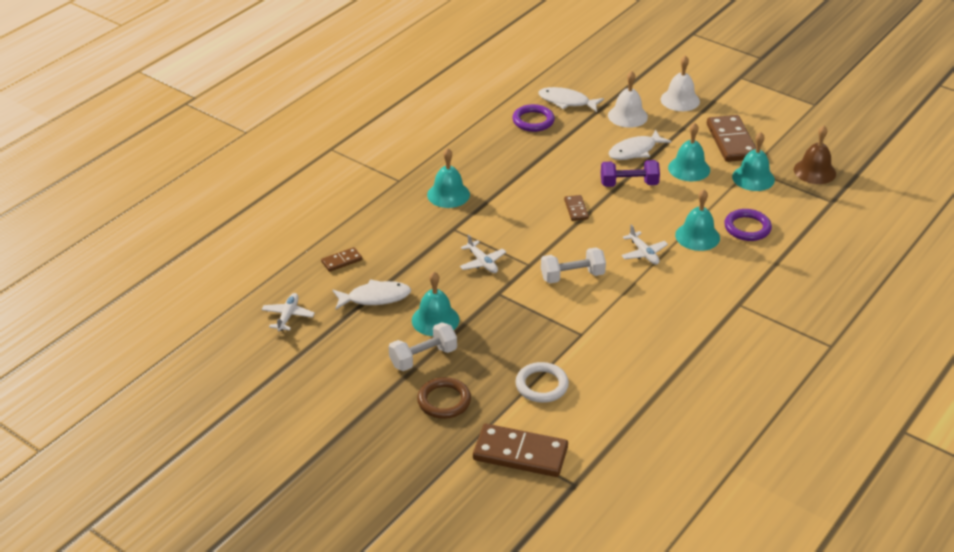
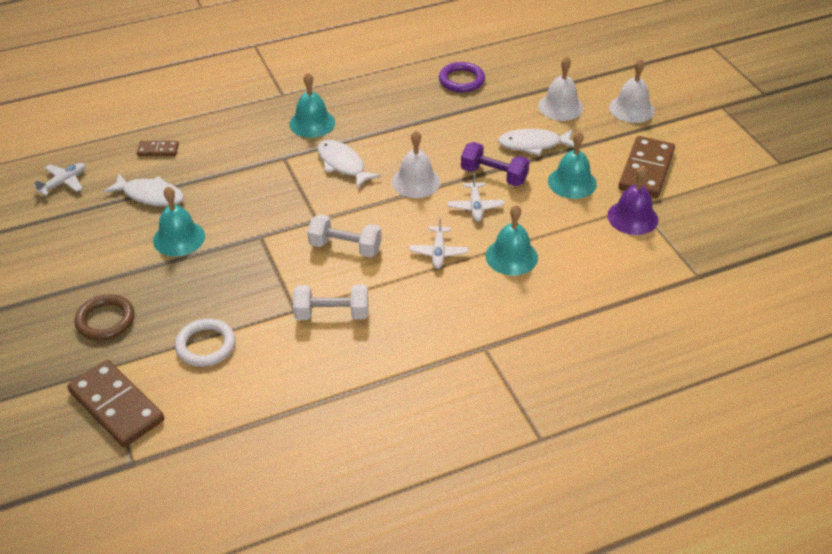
camera: 30 degrees right, 5 degrees up
white dumbbell [389,322,457,371] -> white dumbbell moved to [293,285,368,320]
white plane [460,234,506,273] -> white plane moved to [448,173,504,222]
white fish [538,87,604,112] -> white fish moved to [317,140,381,189]
brown domino [564,195,589,221] -> white bell [392,130,440,198]
purple ring [724,209,772,241] -> none
turquoise bell [732,132,775,191] -> purple bell [607,166,658,235]
brown bell [794,126,836,184] -> none

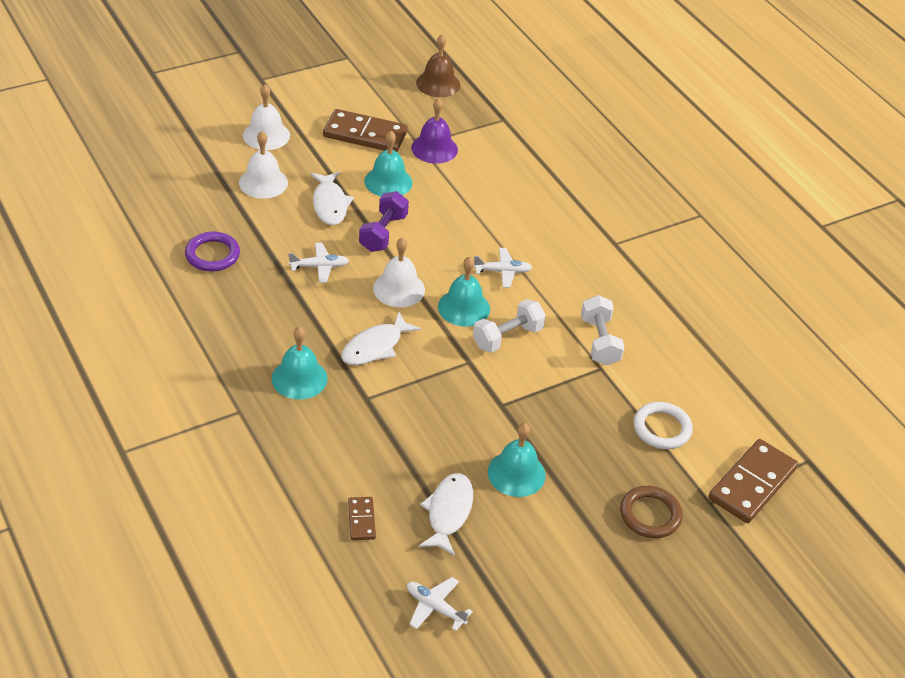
camera: 100 degrees left, 0 degrees up
white dumbbell [308,214,382,257] -> white dumbbell turned 45 degrees clockwise [473,299,546,353]
white plane [448,173,504,222] -> white plane moved to [288,243,349,283]
turquoise bell [486,205,538,275] -> turquoise bell moved to [438,257,490,327]
none -> brown bell [416,34,460,97]

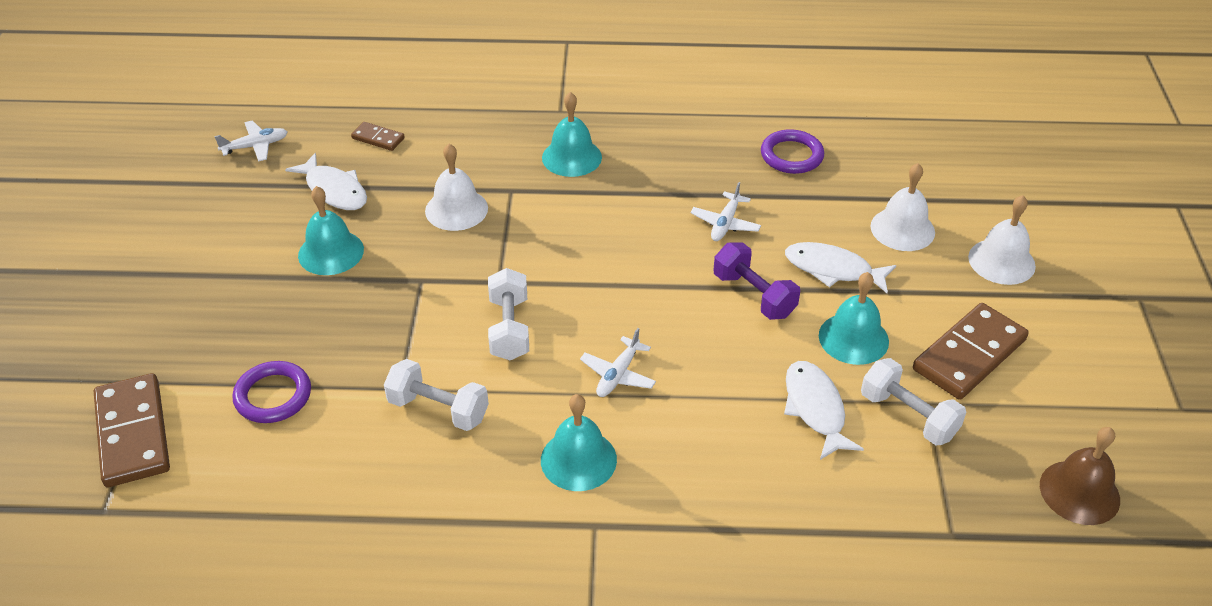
camera: 125 degrees right, 0 degrees up
white fish [341,312,421,365] -> white fish moved to [784,361,864,460]
white bell [373,237,425,307] -> white bell moved to [425,144,488,231]
purple bell [411,98,458,164] -> white dumbbell [861,358,966,445]
turquoise bell [438,257,490,327] -> turquoise bell moved to [541,394,617,491]
brown ring [620,486,682,538] -> none
white ring [634,402,693,449] -> purple ring [232,361,311,423]

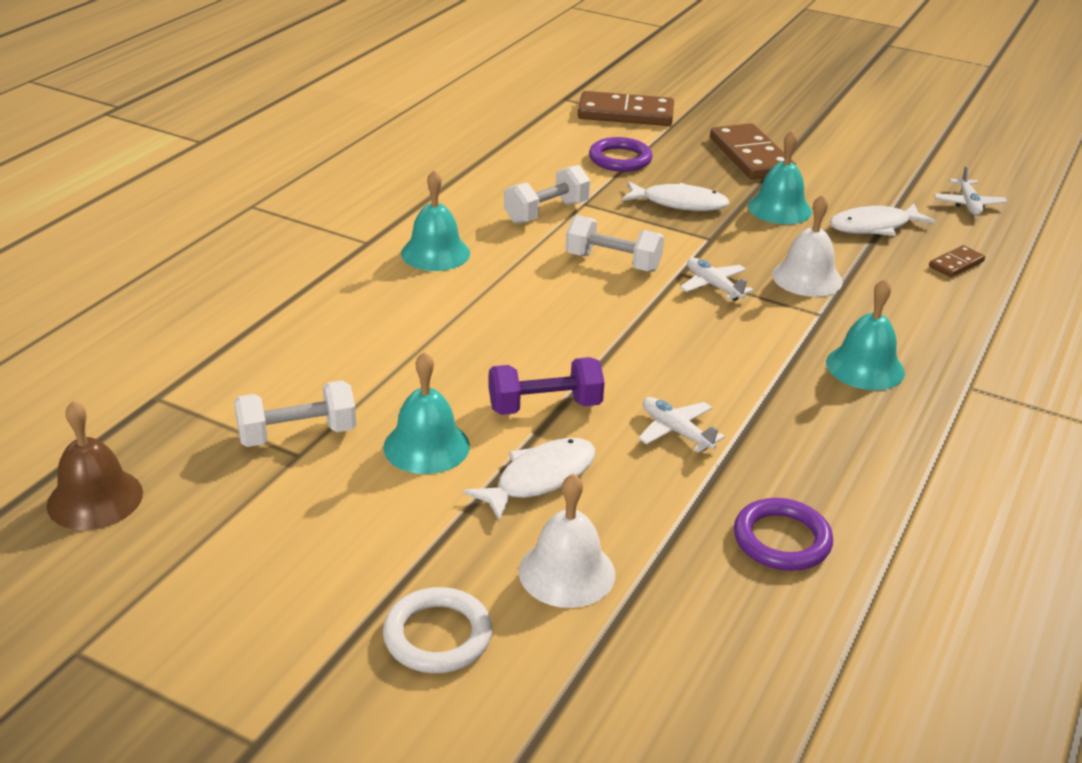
camera: 115 degrees right, 10 degrees down
white plane [580,328,656,397] -> white plane moved to [680,258,754,301]
white fish [784,361,864,460] -> white fish moved to [621,181,730,211]
brown domino [913,303,1029,400] -> brown domino moved to [710,123,796,179]
white bell [968,195,1036,285] -> white ring [383,587,492,673]

